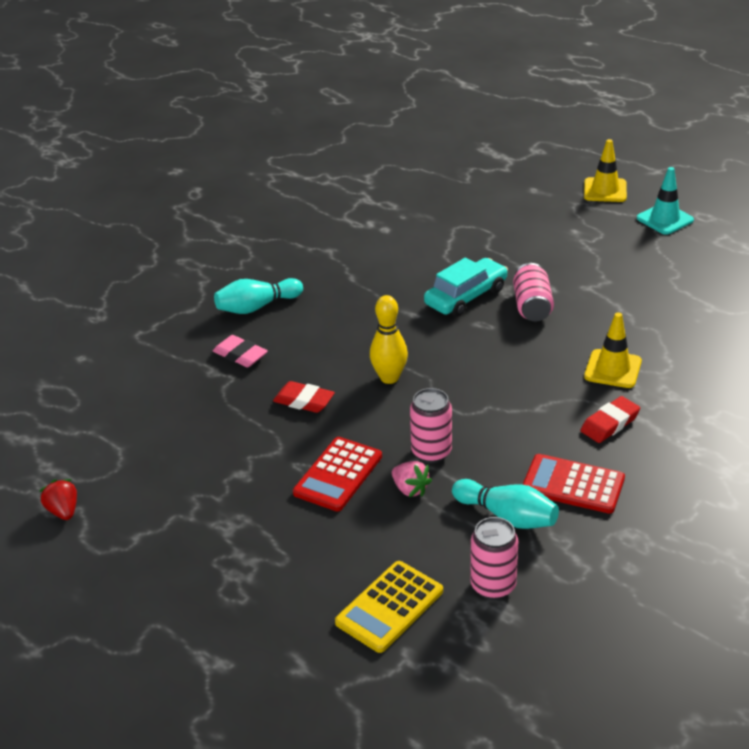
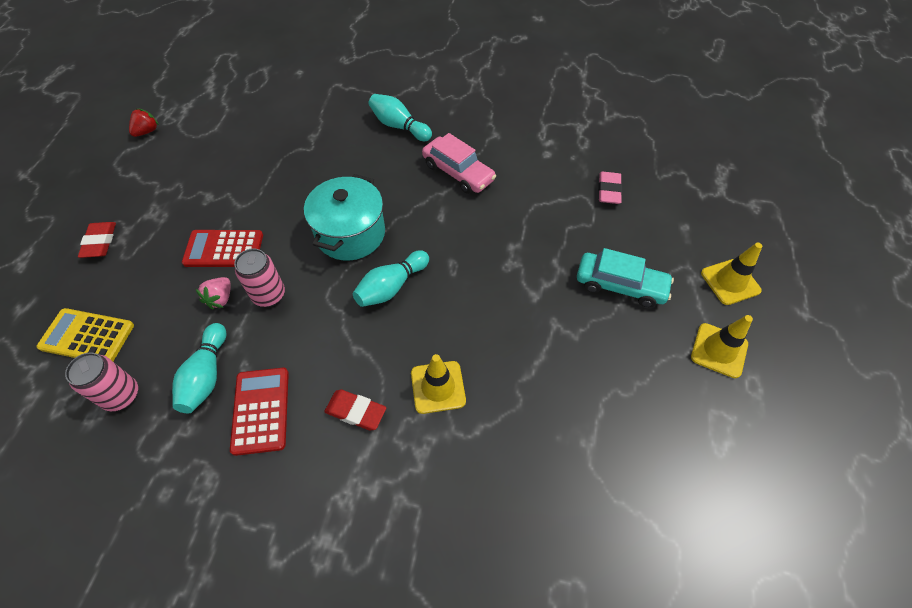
camera: 60 degrees right, 20 degrees up
pink eraser [213,335,268,368] -> pink eraser moved to [598,171,622,204]
red eraser [273,381,335,413] -> red eraser moved to [78,222,116,258]
yellow bowling pin [370,295,408,384] -> turquoise pot [304,174,385,261]
turquoise car [424,257,508,316] -> turquoise car moved to [577,248,674,308]
pink can [513,263,554,321] -> none
turquoise traffic cone [637,167,694,235] -> yellow traffic cone [691,315,753,378]
none -> turquoise bowling pin [353,250,429,307]
none -> pink car [422,133,496,194]

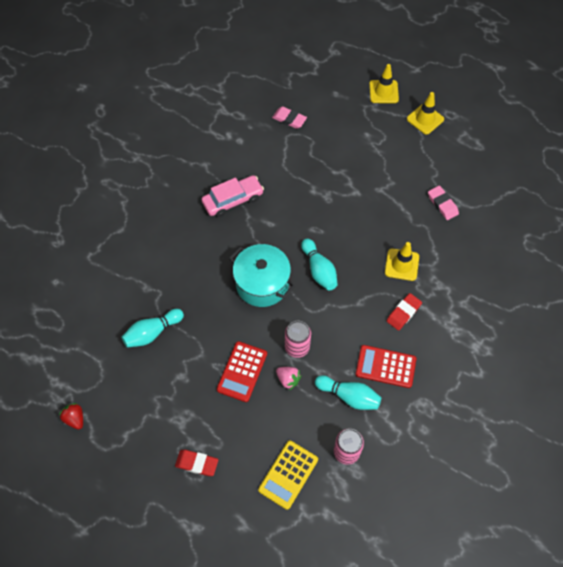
camera: 70 degrees left, 5 degrees up
turquoise bowling pin [368,94,432,141] -> turquoise bowling pin moved to [122,309,184,348]
turquoise car [577,248,674,308] -> none
none -> pink eraser [428,186,459,220]

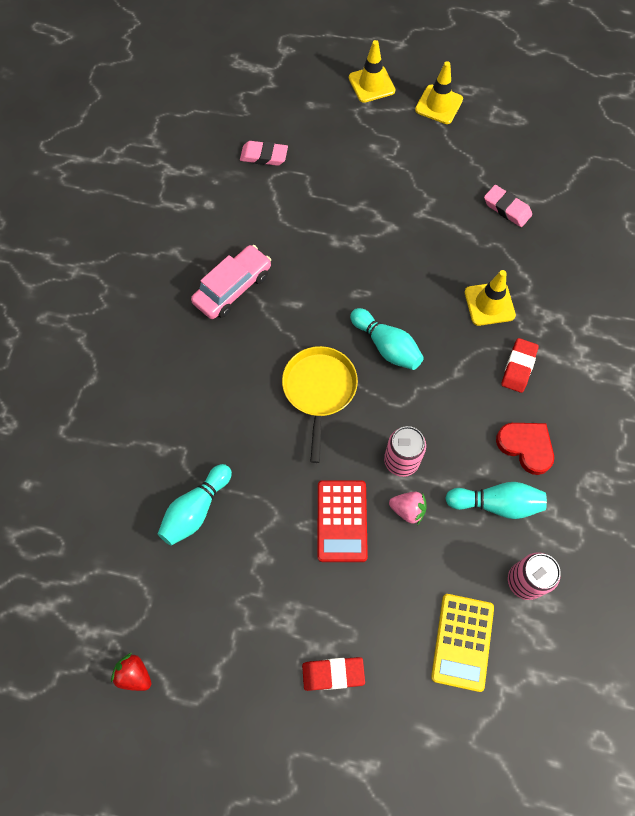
camera: 20 degrees left, 5 degrees up
turquoise pot [229,244,296,307] -> yellow pan [282,346,358,463]
red calculator [356,345,416,388] -> red heart [496,423,554,475]

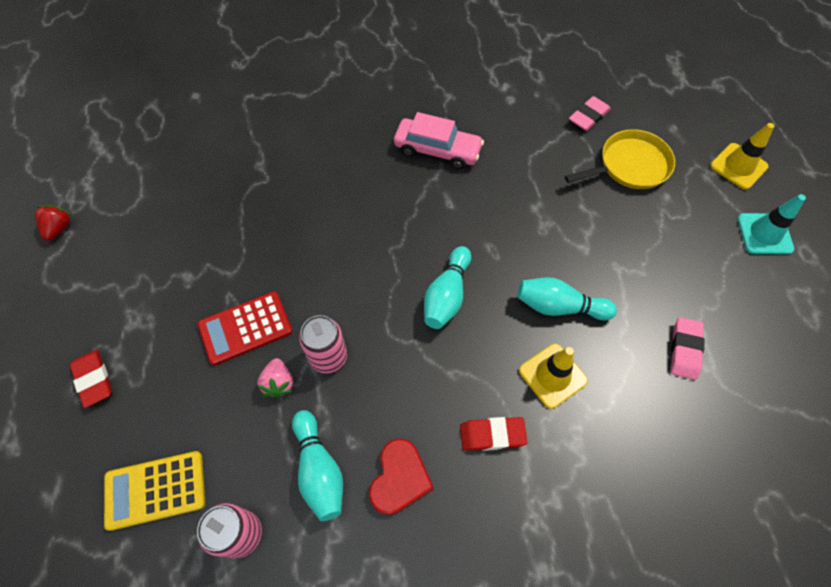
camera: 65 degrees right, 5 degrees down
turquoise bowling pin [158,464,232,546] -> turquoise bowling pin moved to [517,277,617,321]
pink eraser [240,141,288,166] -> pink eraser turned 60 degrees clockwise [569,96,611,131]
yellow pan [282,346,358,463] -> yellow pan moved to [565,129,675,189]
yellow traffic cone [415,61,463,124] -> turquoise traffic cone [737,194,806,255]

